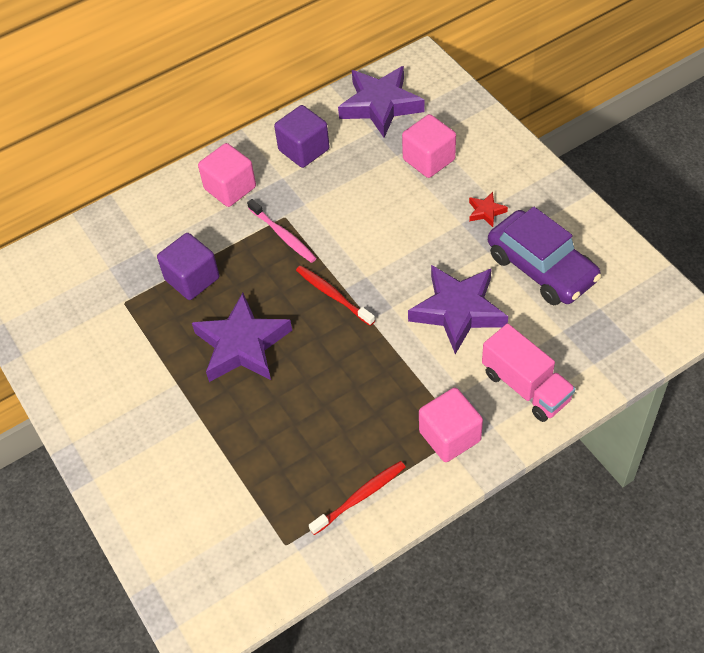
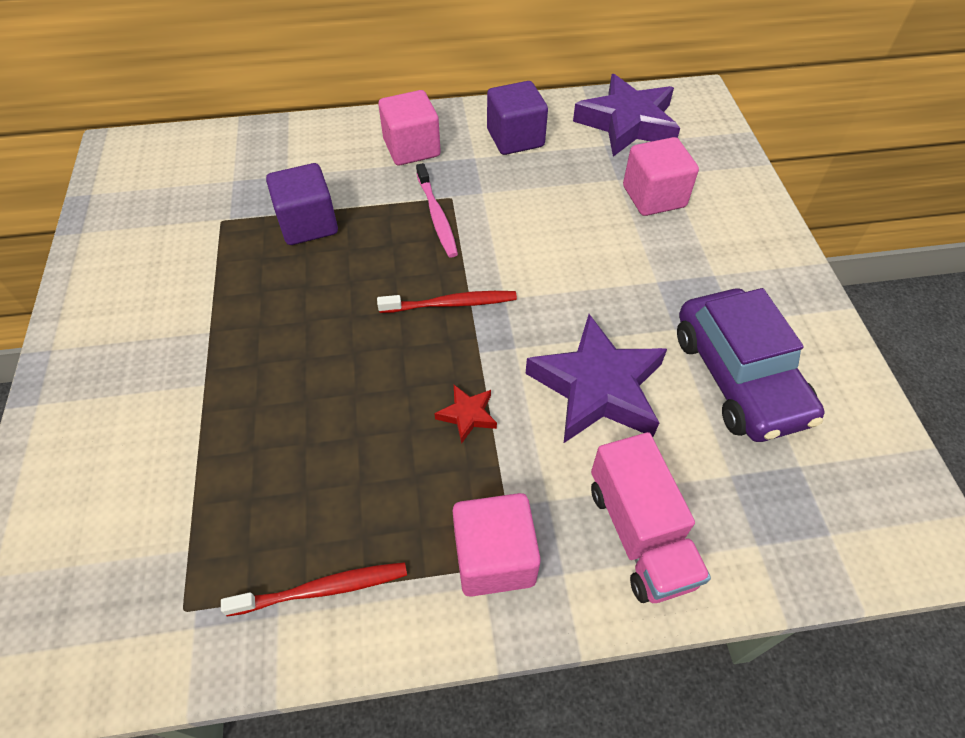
camera: 20 degrees right, 0 degrees up
purple star [192,293,292,382] -> none
red toothbrush [296,265,375,326] -> red toothbrush turned 105 degrees clockwise [377,291,517,313]
red star [469,192,508,227] -> red star moved to [434,385,497,444]

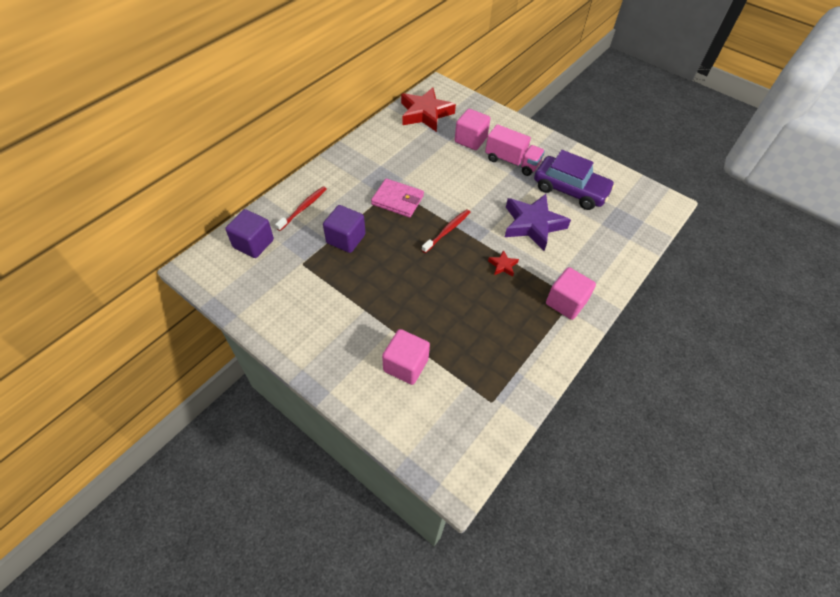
camera: 45 degrees left, 0 degrees up
red toothbrush [221,562,407,617] -> red toothbrush moved to [275,186,326,231]
pink cube [378,90,441,165] -> pink cube moved to [382,329,430,385]
pink toothbrush [416,163,458,258] -> pink wallet [371,178,424,218]
purple cube [487,81,548,155] -> purple cube moved to [225,209,274,258]
purple star [573,74,680,157] -> red star [401,87,456,132]
pink truck [591,432,711,603] -> pink truck moved to [485,124,545,176]

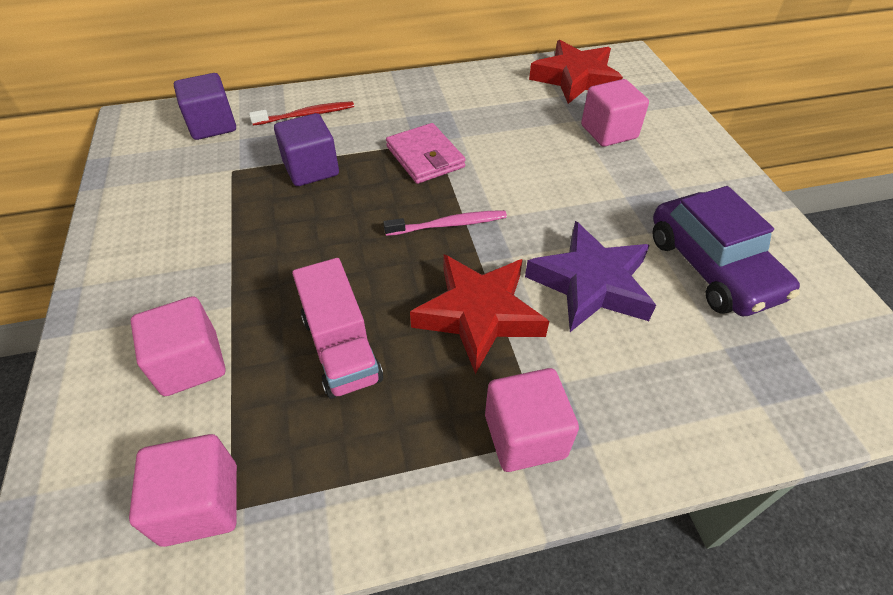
camera: 40 degrees right, 5 degrees down
red toothbrush [422,209,470,253] -> pink toothbrush [383,210,507,236]
pink truck [485,124,545,176] -> pink truck moved to [292,258,383,399]
red star [488,250,519,276] -> red star [410,254,549,374], size x2.31
none -> pink cube [129,434,237,547]

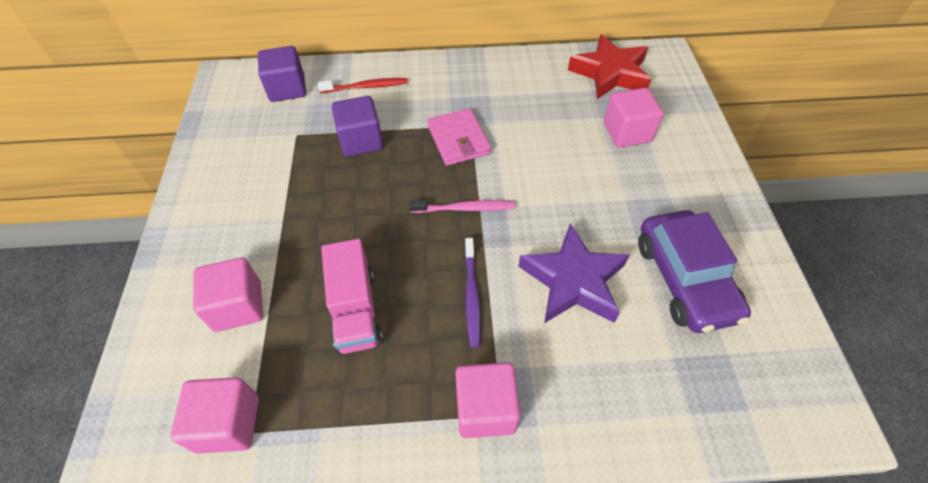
camera: 10 degrees right, 5 degrees up
red star [410,254,549,374] -> purple toothbrush [464,238,481,348]

